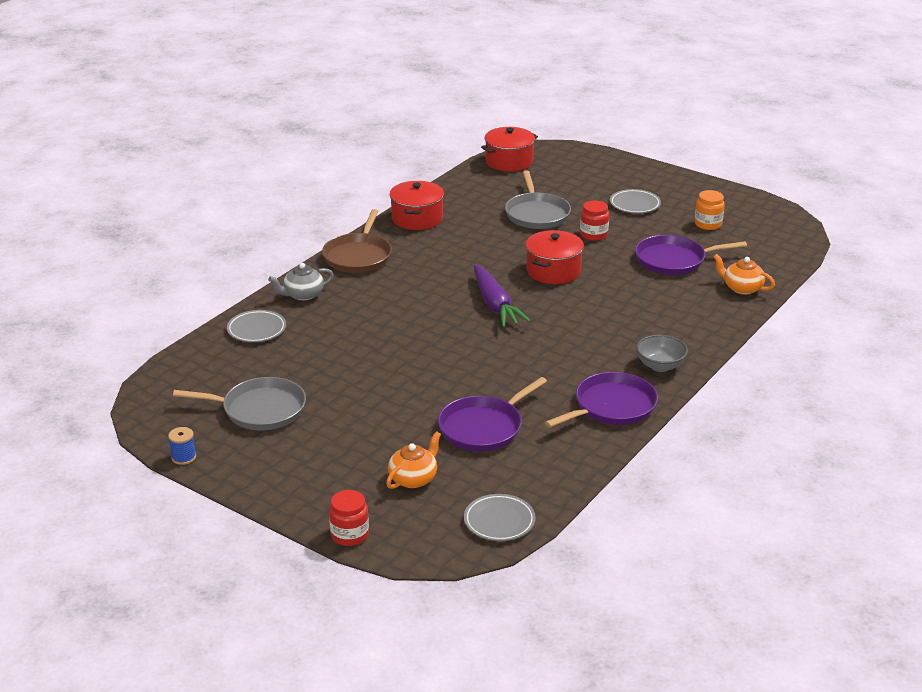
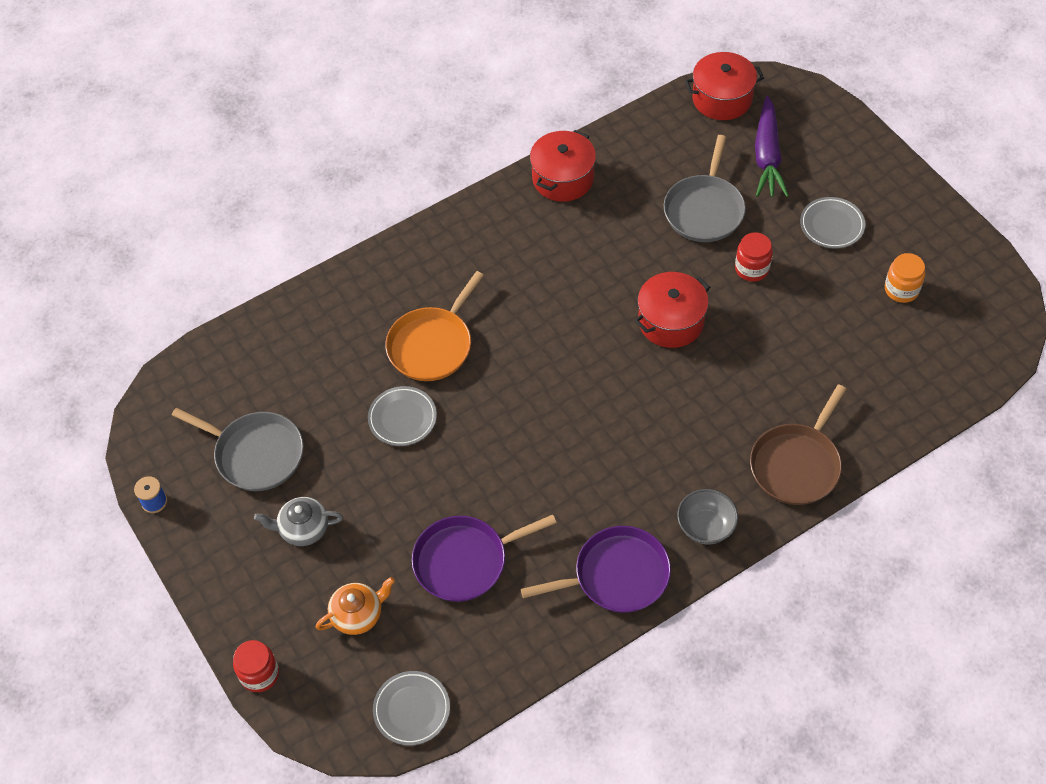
camera: 25 degrees right, 25 degrees up
grey plate [227,310,286,342] -> grey plate moved to [368,386,437,446]
grey teapot [268,263,334,301] -> grey teapot moved to [254,497,343,546]
brown pan [322,209,392,273] -> brown pan moved to [750,384,846,505]
purple carrot [474,265,531,327] -> purple carrot moved to [755,96,789,197]
purple pan [635,235,747,275] -> none
orange teapot [714,254,775,295] -> none
none -> orange pan [385,271,484,381]

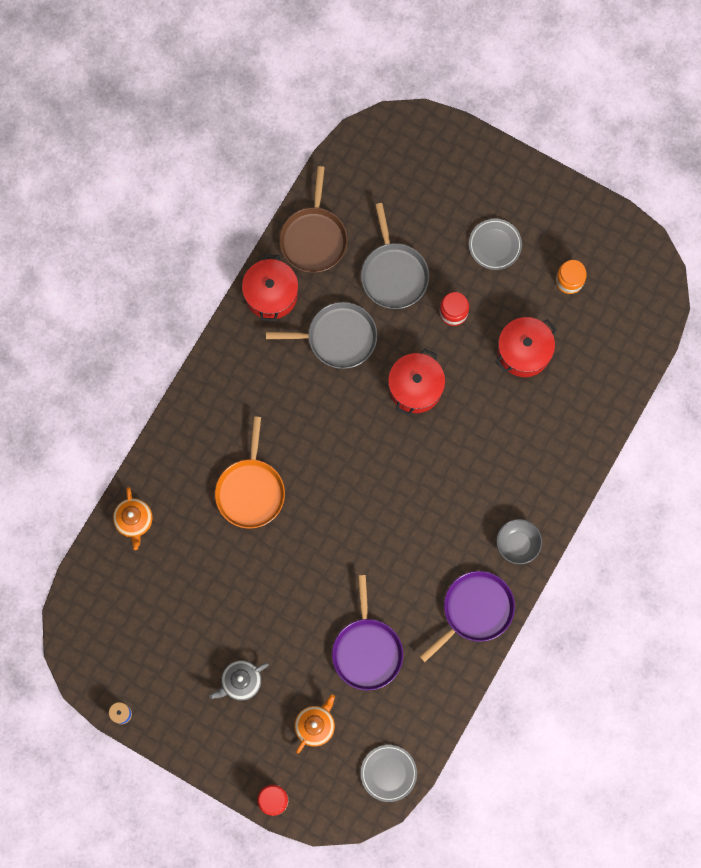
camera: 30 degrees left, 20 degrees up
grey pan [172,408,304,491] -> grey pan moved to [266,302,377,369]
grey plate [368,386,437,446] -> none
purple pan [412,515,557,602] -> purple pan turned 45 degrees counterclockwise [332,575,403,690]
red pot [685,52,764,120] -> red pot moved to [496,317,557,377]
brown pan [750,384,846,505] -> brown pan moved to [279,166,347,273]
purple carrot [755,96,789,197] -> none
none -> orange teapot [113,487,152,550]

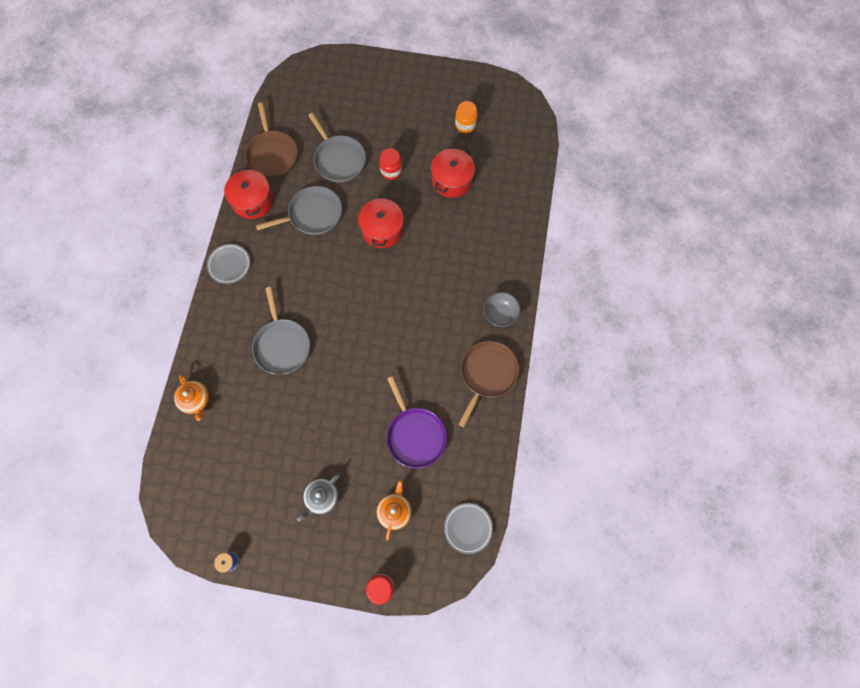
camera: 20 degrees left, 5 degrees down
orange pan [215,417,285,528] -> grey pan [252,287,310,375]
purple pan [419,571,515,662] -> brown pan [458,341,519,427]
grey plate [469,219,522,270] -> grey plate moved to [207,244,250,284]

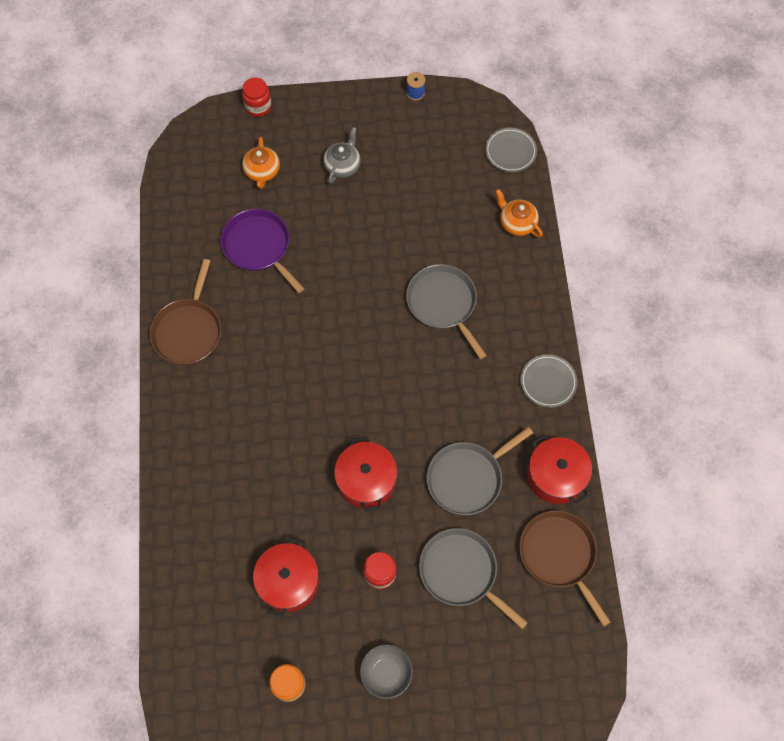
camera: 165 degrees right, 5 degrees down
grey plate [444,503,493,554] -> grey plate moved to [485,128,537,172]
grey bowl [483,292,521,327] -> grey bowl moved to [360,644,413,699]

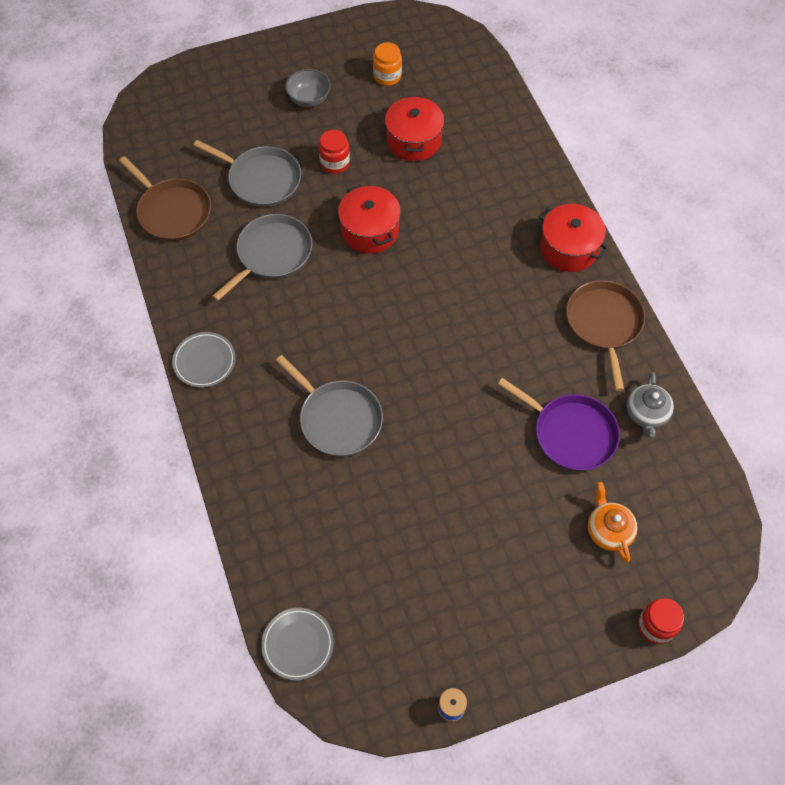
camera: 165 degrees right, 5 degrees down
grey teapot [323,127,361,184] -> grey teapot moved to [626,372,674,438]
orange teapot [495,189,543,237] -> none
red pot [527,434,592,504] -> red pot moved to [539,204,609,272]

